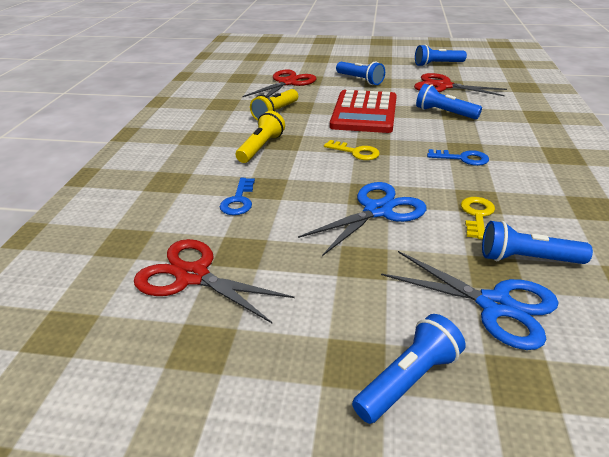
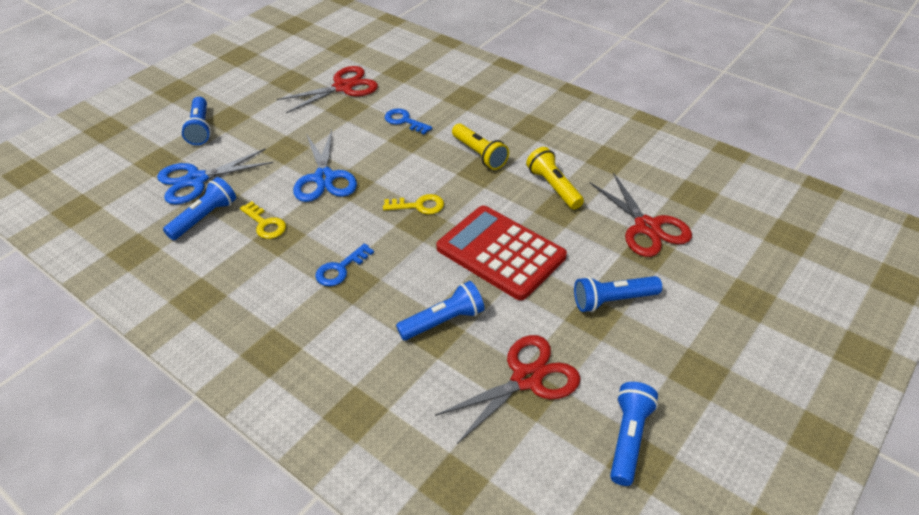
camera: 120 degrees right, 10 degrees up
yellow key [324,140,380,160] -> yellow key turned 150 degrees counterclockwise [383,194,444,215]

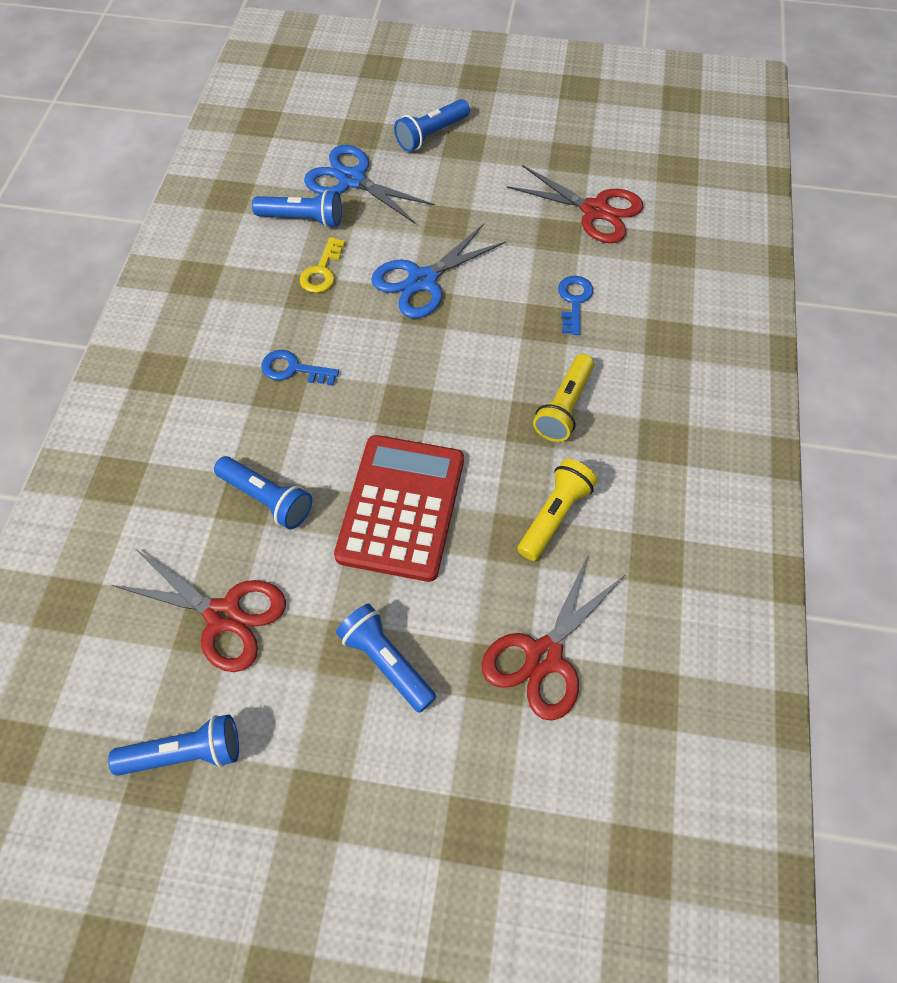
camera: 60 degrees right, 15 degrees up
yellow key [383,194,444,215] -> none

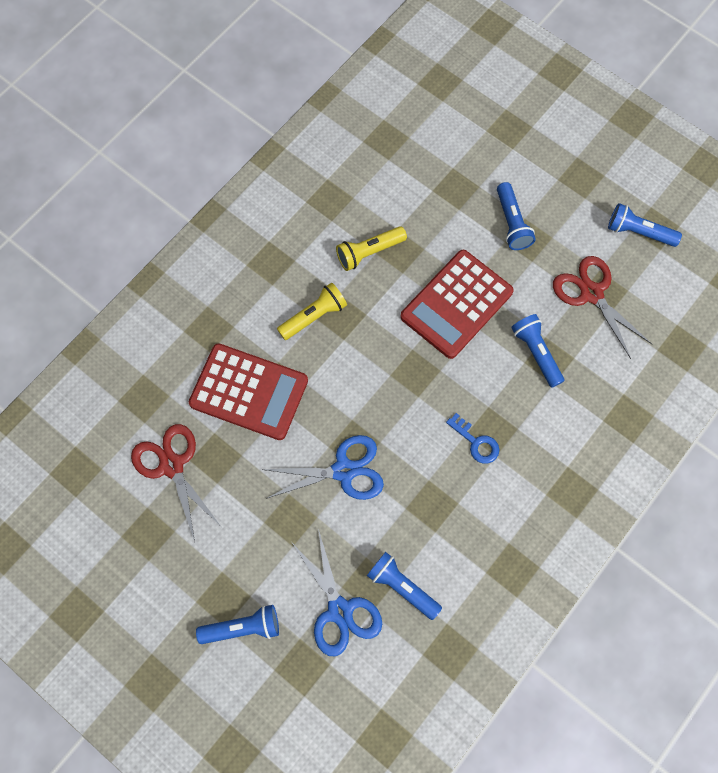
camera: 150 degrees left, 10 degrees up
yellow key [300,237,345,293] -> none
red scissors [482,553,626,721] -> none
blue key [558,276,593,335] -> red calculator [189,343,308,440]

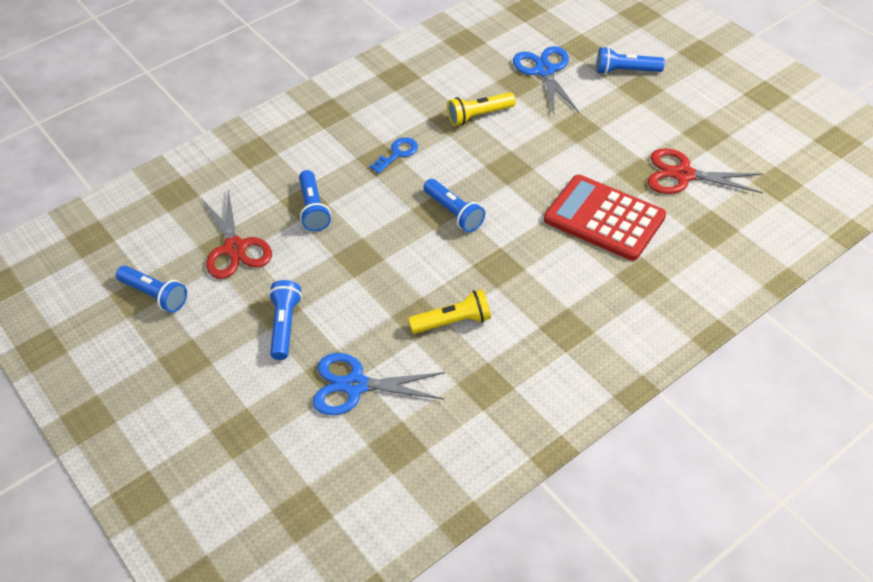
camera: 165 degrees left, 20 degrees down
red scissors [131,424,221,541] -> red scissors turned 120 degrees clockwise [647,148,763,194]
blue scissors [261,435,384,500] -> blue scissors moved to [313,353,446,415]
yellow flashlight [277,282,347,340] -> yellow flashlight moved to [447,92,516,126]
blue flashlight [367,552,442,620] -> blue flashlight moved to [423,179,485,232]
red calculator [400,250,514,359] -> none
blue key [446,413,499,464] -> blue key turned 75 degrees clockwise [370,137,418,174]

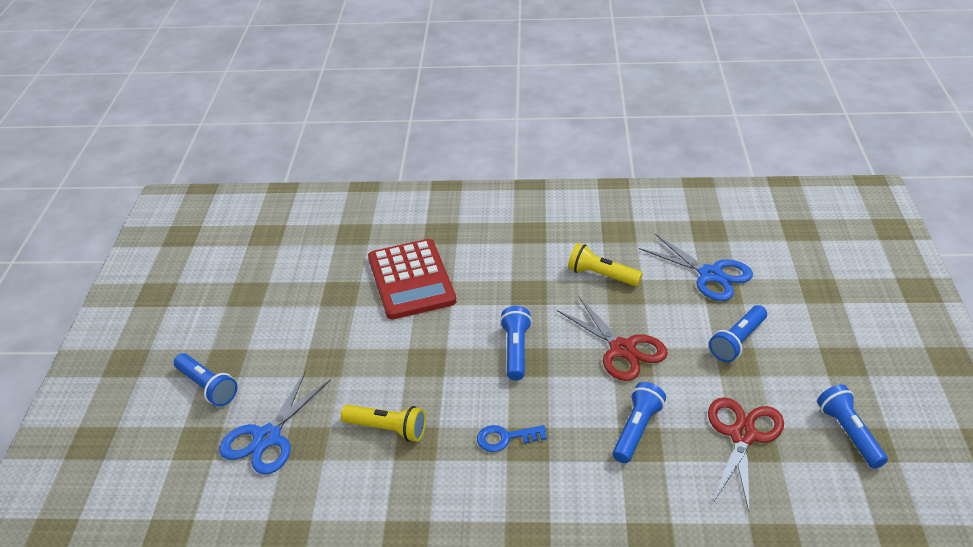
camera: 140 degrees left, 10 degrees down
red scissors [647,148,763,194] -> red scissors moved to [557,297,668,381]

